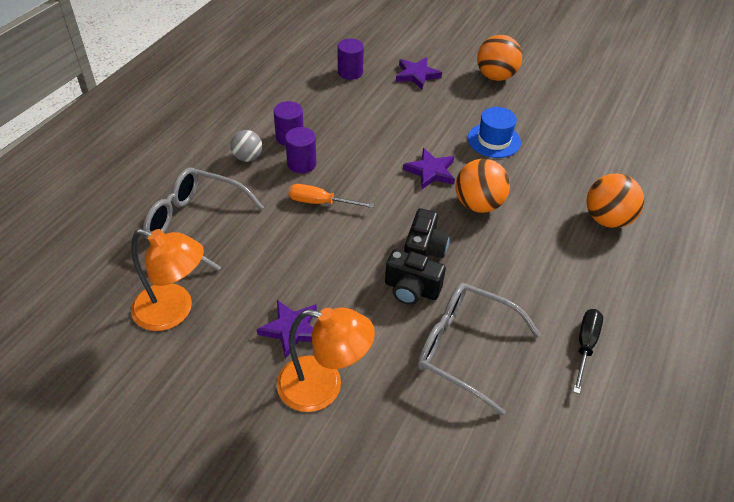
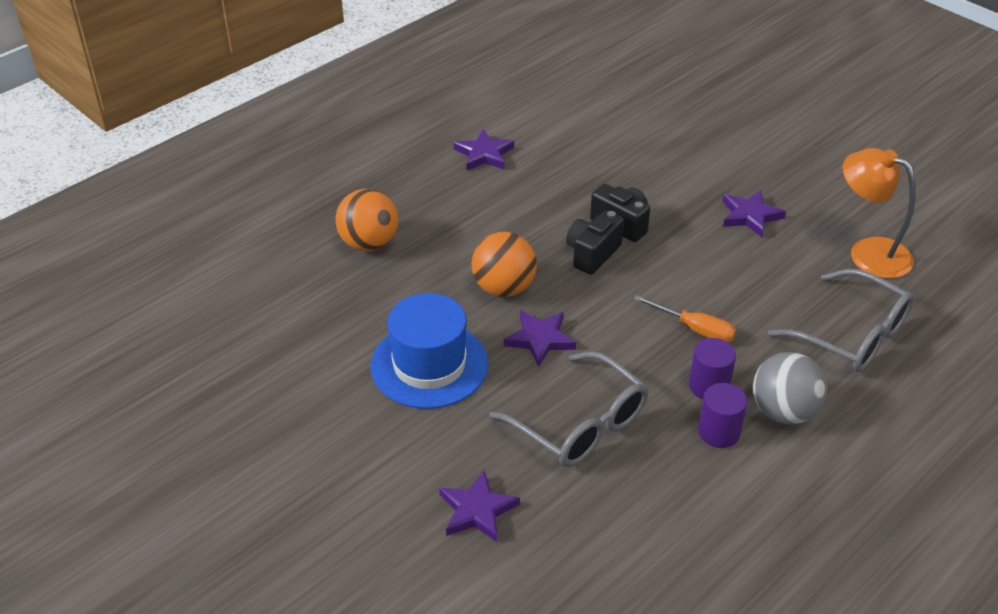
camera: 160 degrees left, 5 degrees down
grey ball [230,130,262,162] -> grey ball [753,352,827,425], size x1.61
orange lamp [277,308,375,412] -> none
purple cylinder [338,39,364,80] -> none
grey glasses [417,283,541,416] -> grey glasses moved to [489,351,649,467]
blue hat [468,107,521,158] -> blue hat [370,293,488,409], size x1.55
orange ball [477,35,522,81] -> none
black screwdriver [573,309,603,394] -> purple star [454,129,514,170]

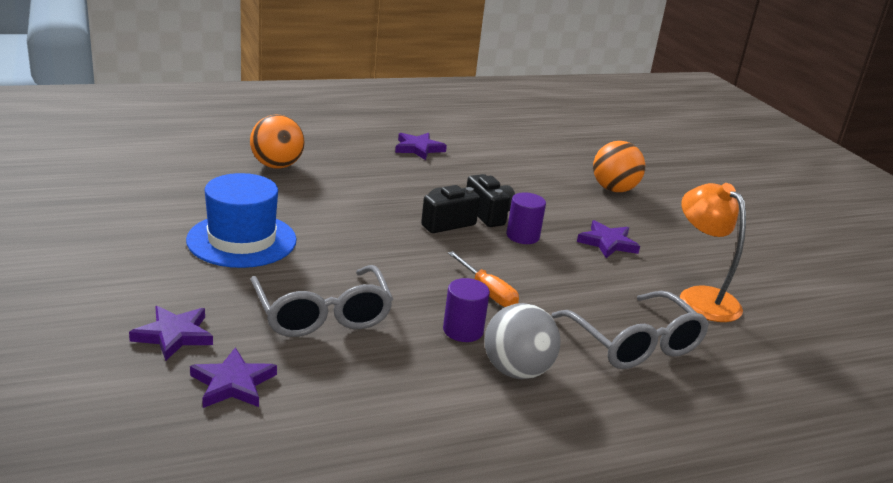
camera: 20 degrees right, 15 degrees down
orange ball [472,232,537,297] -> orange ball moved to [593,141,645,192]
purple star [504,310,576,367] -> purple star moved to [190,347,277,408]
purple cylinder [698,383,747,448] -> purple cylinder moved to [507,192,546,244]

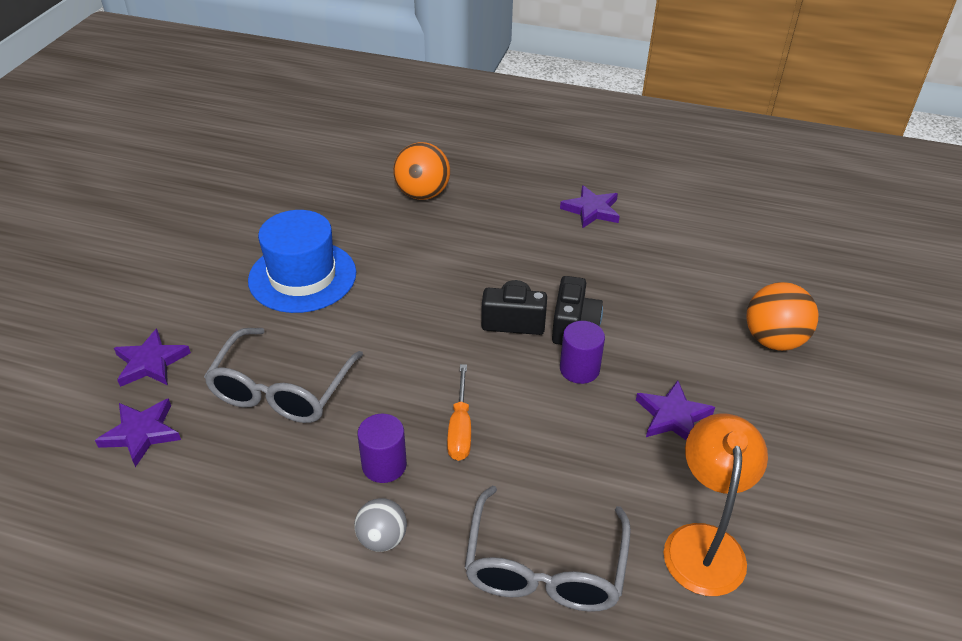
camera: 40 degrees right, 15 degrees up
grey ball [485,303,561,379] -> grey ball [354,498,407,552], size x0.62

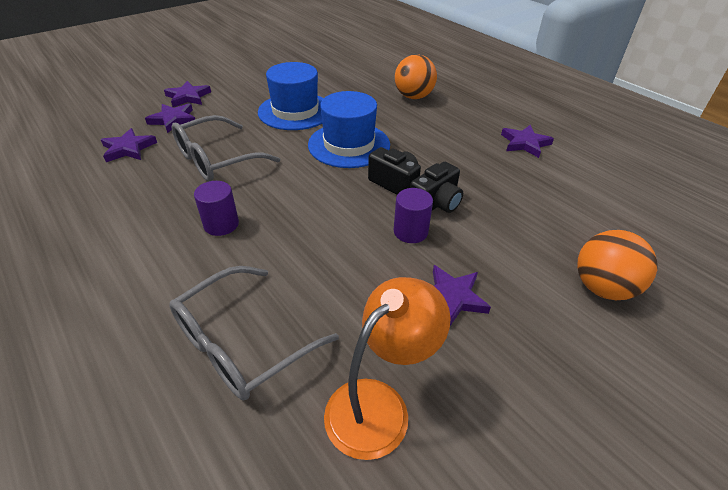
camera: 35 degrees right, 0 degrees up
grey ball [354,498,407,552] -> none
orange screwdriver [447,364,471,461] -> none
none -> purple star [164,81,211,107]
none -> blue hat [308,91,390,168]

